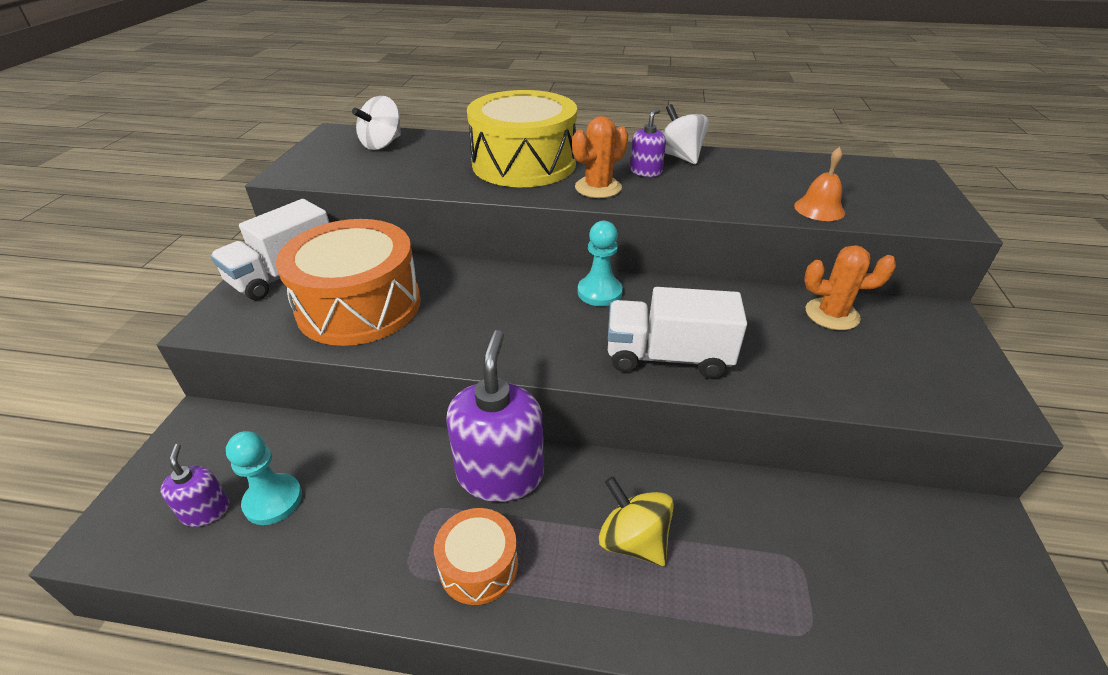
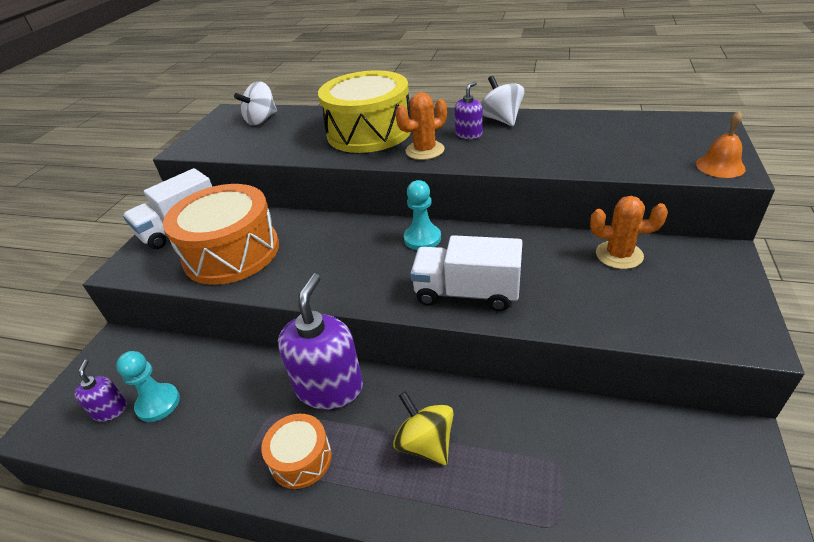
camera: 10 degrees right, 0 degrees up
orange bell [794,147,845,221] -> orange bell moved to [696,111,746,178]

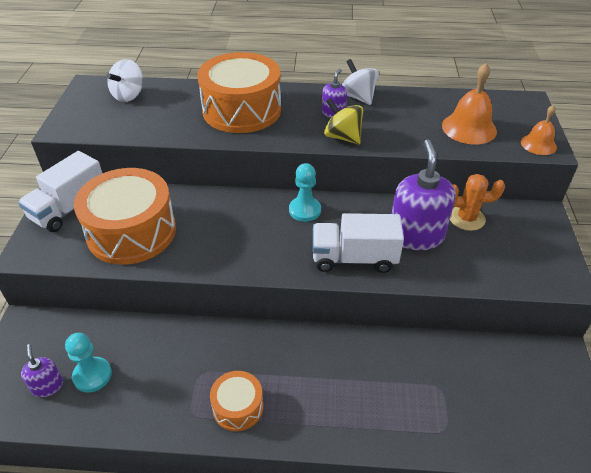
camera: 15 degrees left, 5 degrees up
purple soap dispenser [278,273,363,409] -> purple soap dispenser moved to [392,140,456,250]
yellow drum [318,70,411,153] -> orange drum [198,52,281,133]
yellow spinning top [393,391,454,465] -> yellow spinning top moved to [324,98,363,145]
orange cactus [395,92,447,160] -> none
none -> orange bell [442,63,497,144]

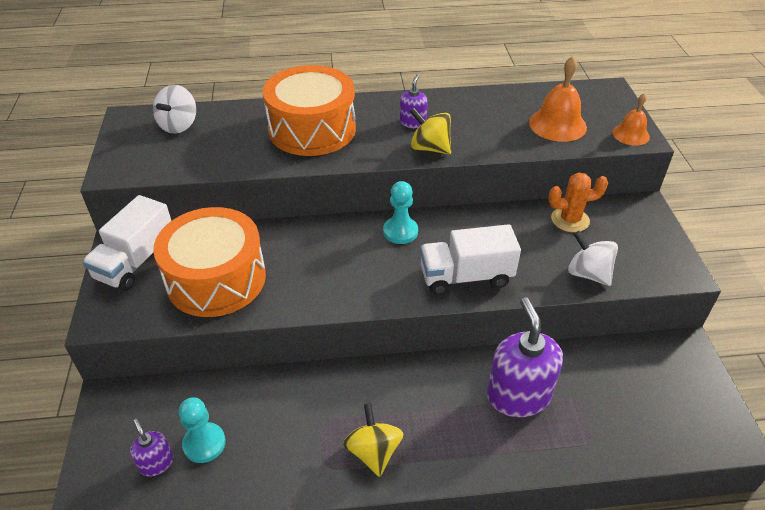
camera: 10 degrees left, 0 degrees up
orange drum [210,371,263,431] -> yellow spinning top [343,403,403,477]
white spinning top [342,59,379,105] -> white spinning top moved to [568,231,618,286]
purple soap dispenser [392,140,456,250] -> purple soap dispenser moved to [487,298,563,417]

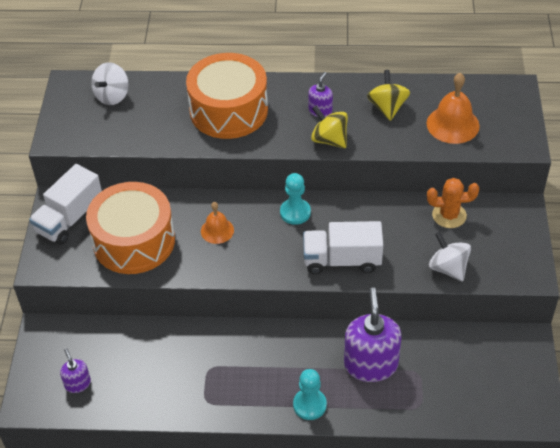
camera: 10 degrees right, 5 degrees up
turquoise pawn [179,397,225,463] -> turquoise pawn moved to [293,369,327,420]
yellow spinning top [343,403,403,477] -> yellow spinning top moved to [367,70,410,121]
orange bell [612,93,650,146] -> orange bell moved to [201,202,234,244]

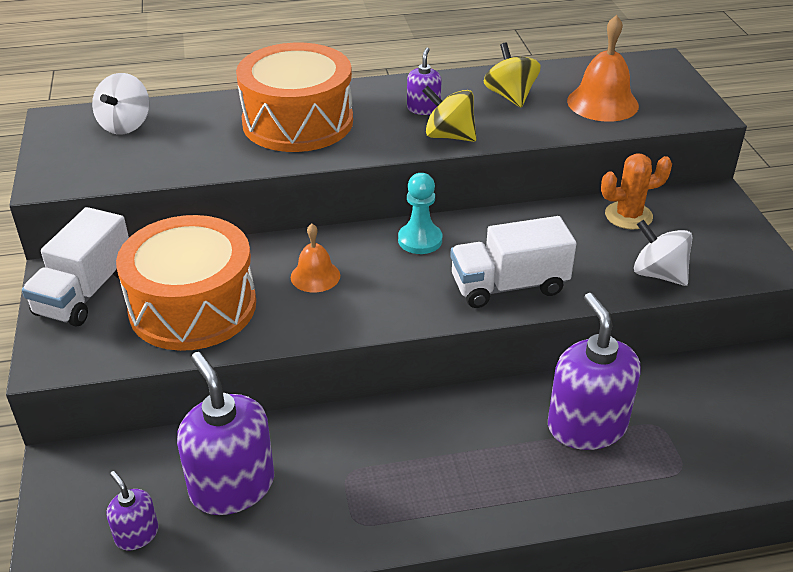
camera: 15 degrees left, 10 degrees down
turquoise pawn [293,369,327,420] -> none
none -> purple soap dispenser [177,352,274,515]

